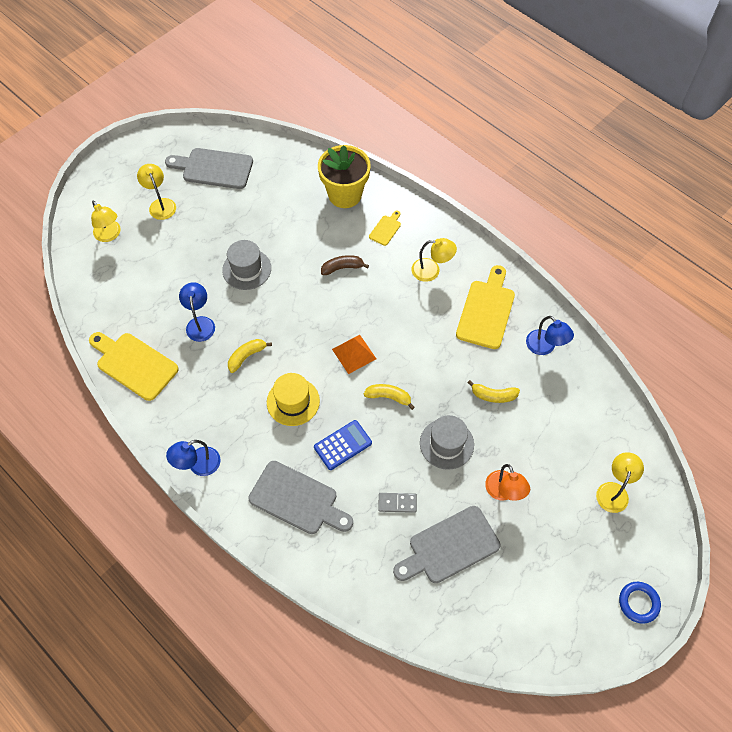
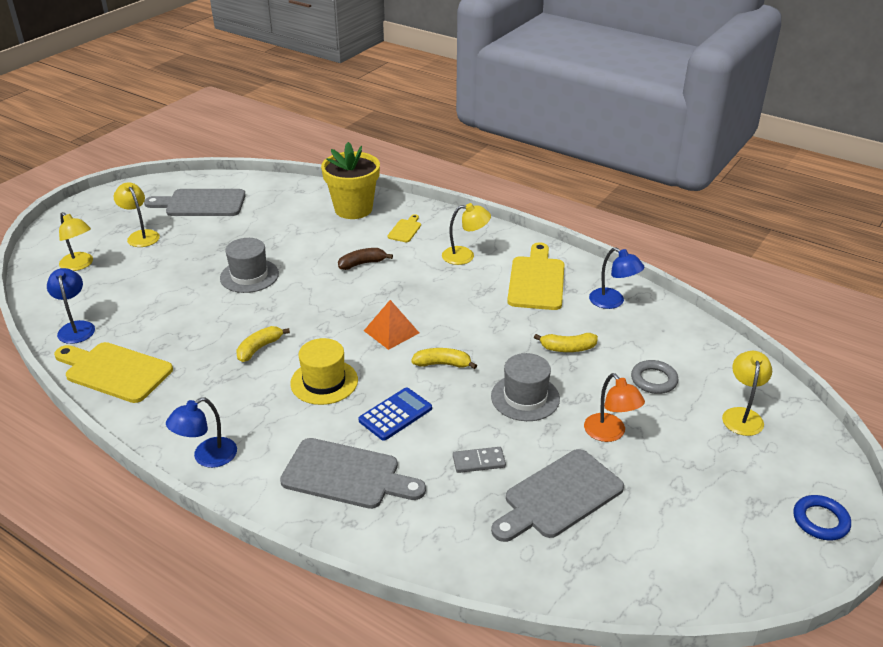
camera: 10 degrees left, 25 degrees down
blue lamp [179,282,215,342] -> blue lamp moved to [47,268,95,344]
none -> grey ring [631,360,678,394]

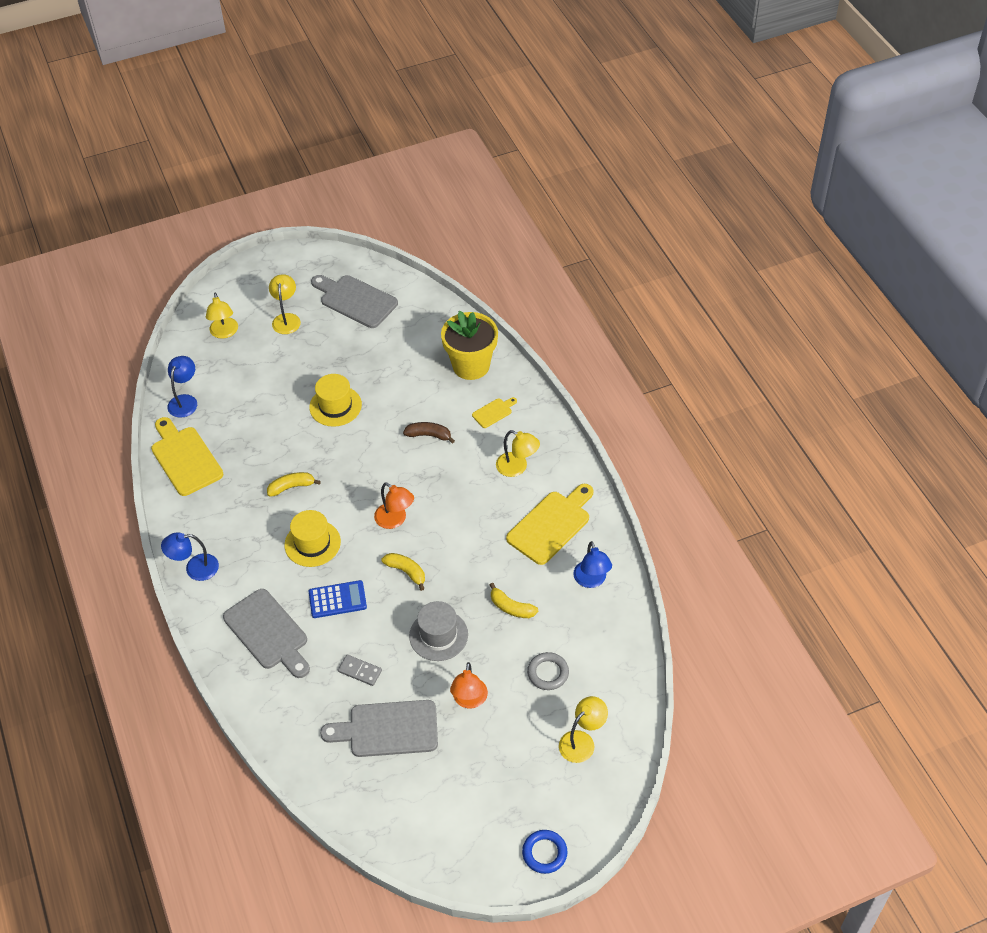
camera: 35 degrees right, 15 degrees up
grey hat [220,238,279,293] -> yellow hat [309,374,362,427]
orange pyramid [364,300,419,350] -> orange lamp [374,482,414,529]

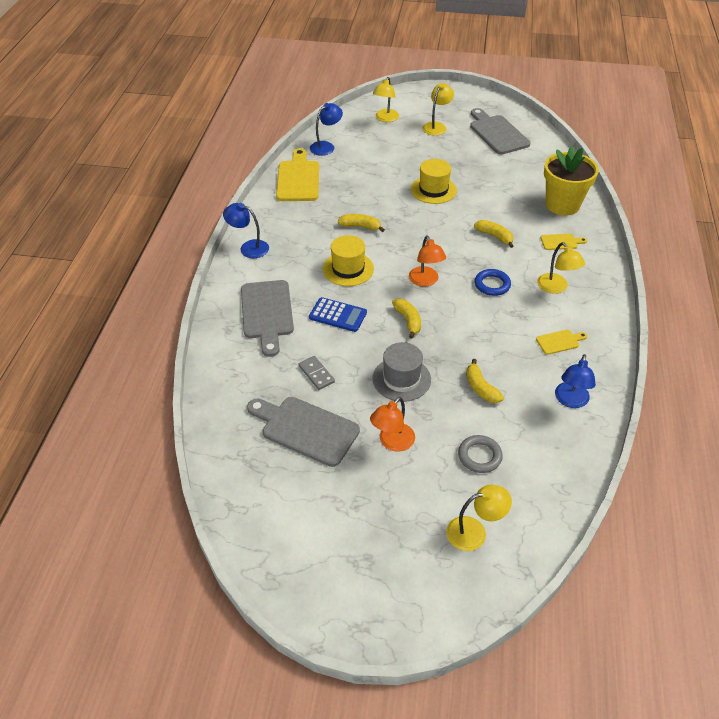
camera: 30 degrees right, 5 degrees down
brown banana [403,422,455,444] -> yellow banana [474,220,513,248]
yellow cutting board [506,484,593,565] -> yellow cutting board [536,330,587,355], size x0.48
blue ring [522,830,568,874] -> blue ring moved to [475,269,511,296]

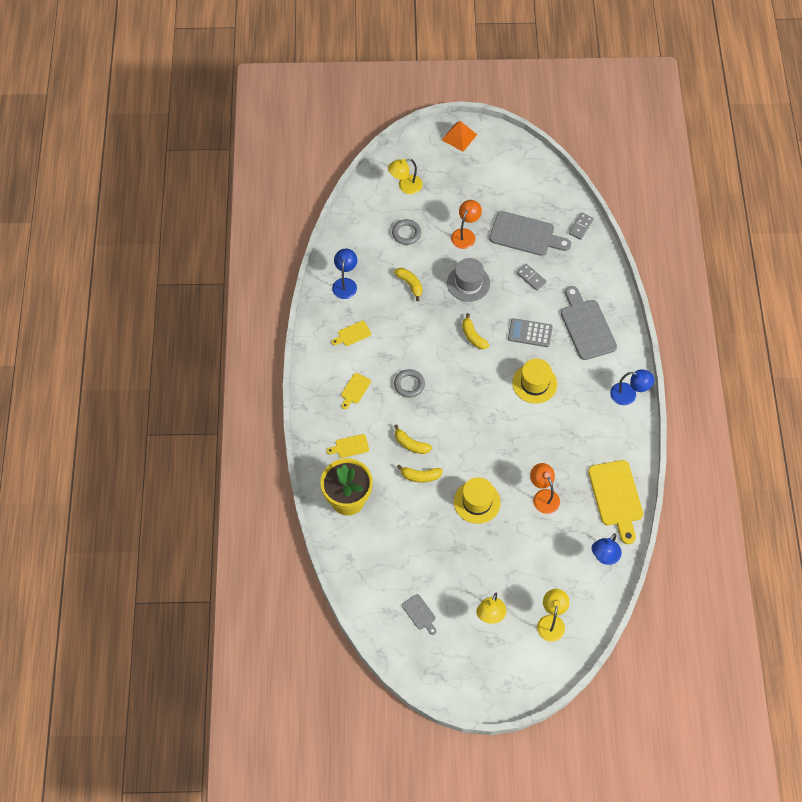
camera: 170 degrees right, 15 degrees up
blue calculator [309,297,367,332] -> grey calculator [508,318,553,347]
yellow banana [338,214,385,232] -> yellow banana moved to [397,464,443,483]
orange lamp [409,235,446,287] -> orange lamp moved to [530,463,560,514]
grey cutting board [470,108,530,154] -> grey cutting board [402,594,437,635], size x0.48
blue ring [475,269,511,296] -> grey ring [394,369,425,398]
yellow lamp [537,242,585,294] -> yellow cutting board [341,373,371,409]
none -> orange pyramid [442,121,477,152]
none -> grey domino [569,213,594,240]

